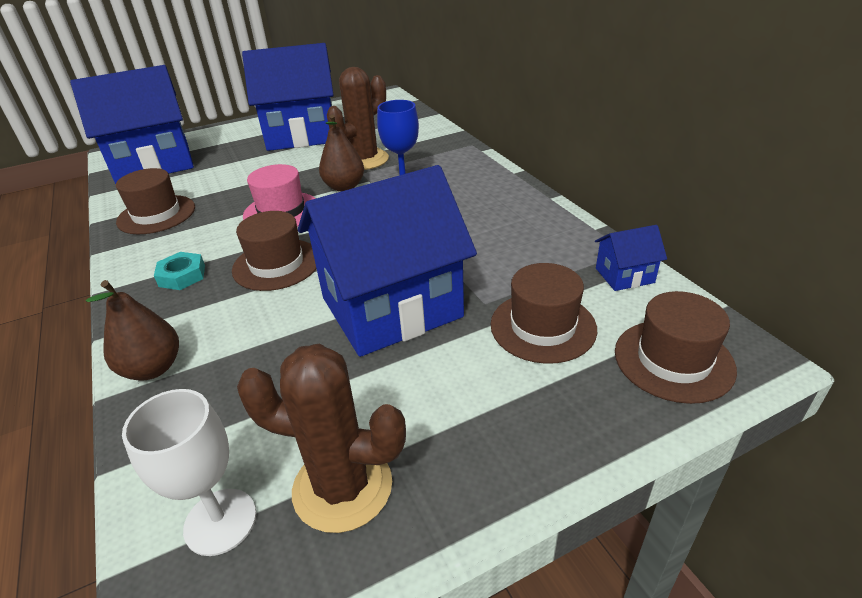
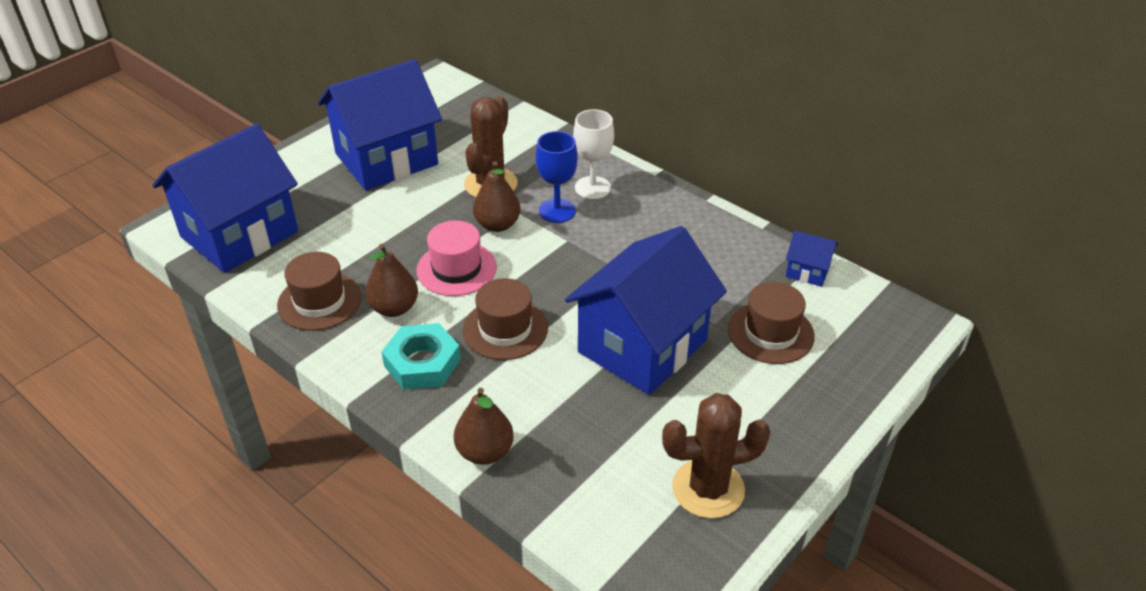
camera: 25 degrees left, 5 degrees up
white goblet [122,389,256,556] -> white goblet moved to [573,109,614,199]
turquoise nut [154,252,205,290] -> turquoise nut [381,323,461,389], size x1.56
blue house [595,225,667,291] -> blue house turned 60 degrees clockwise [786,231,838,287]
brown hat [615,291,737,404] -> none
none -> brown pear [365,244,418,317]

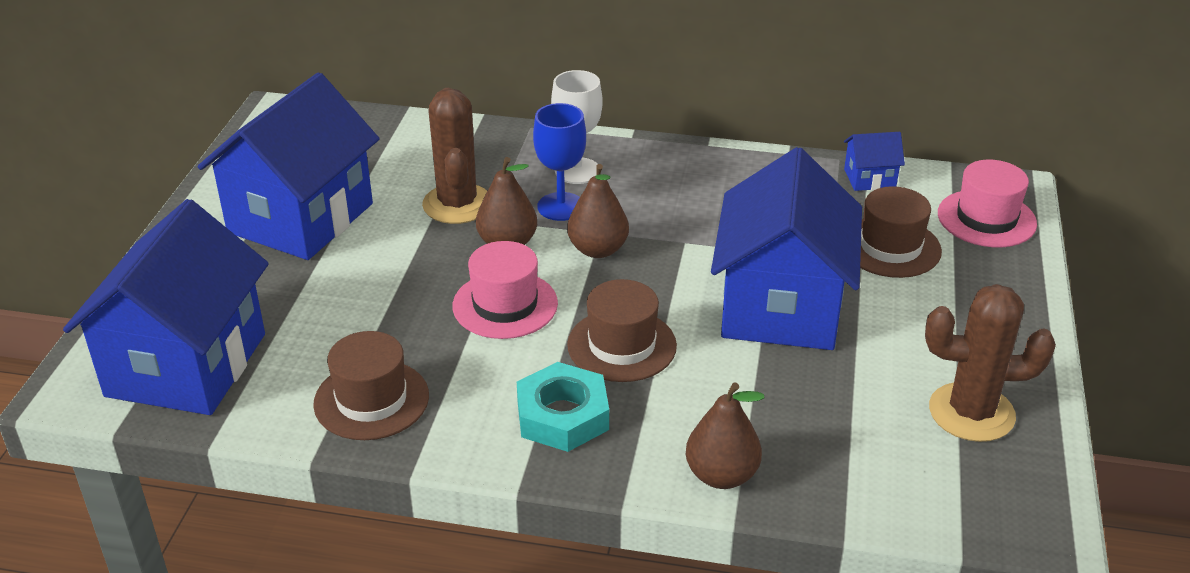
camera: 30 degrees left, 5 degrees down
brown pear [365,244,418,317] -> brown pear moved to [567,164,629,258]
brown cactus [662,393,771,519] -> brown cactus turned 45 degrees clockwise [925,284,1056,442]
none -> pink hat [938,160,1037,247]

